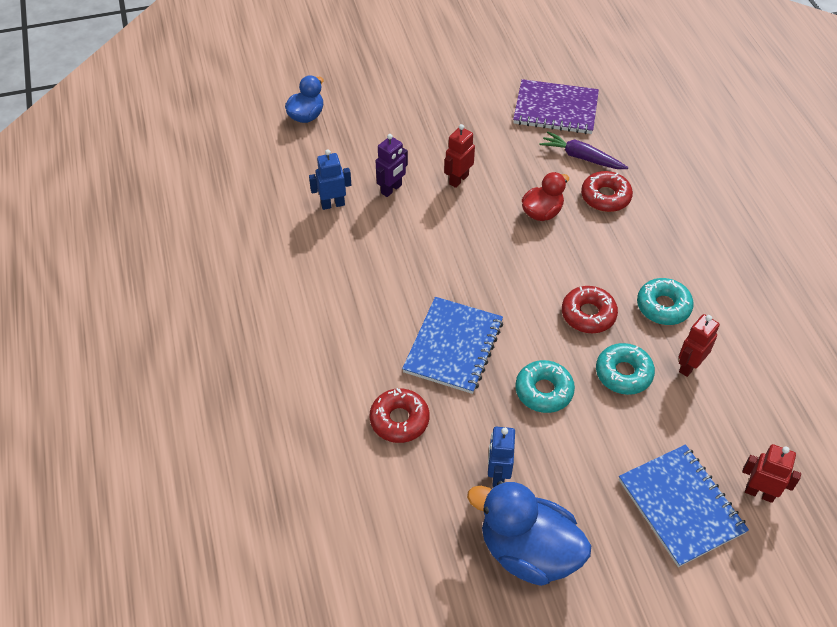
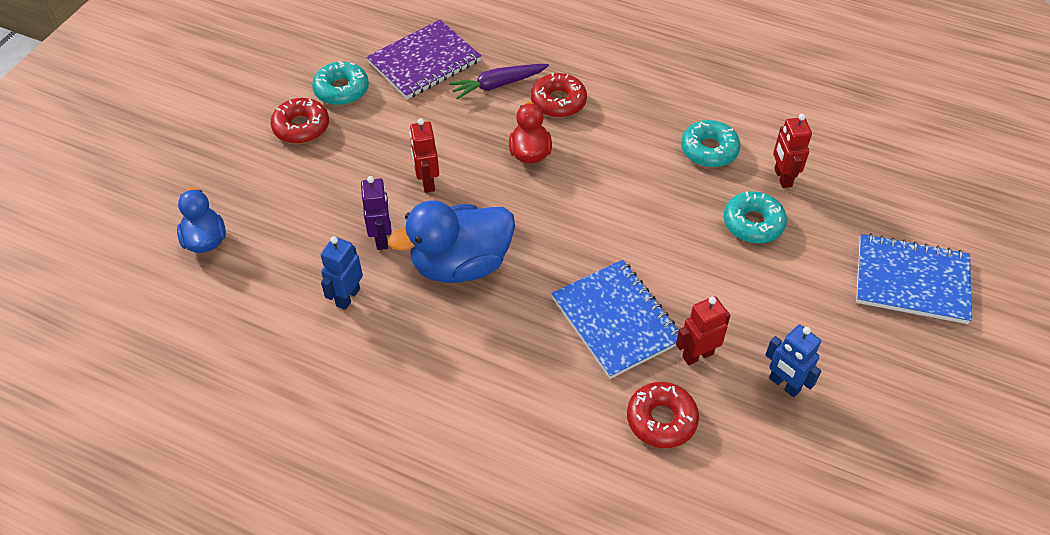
camera: 50 degrees left, 0 degrees up
blue duck [467,481,591,586] -> blue duck moved to [388,200,515,283]
turquoise donut [515,360,575,413] -> turquoise donut moved to [312,61,369,105]
red donut [562,286,618,333] -> red donut moved to [271,98,329,144]
red robot [742,444,801,503] -> red robot moved to [676,296,730,365]

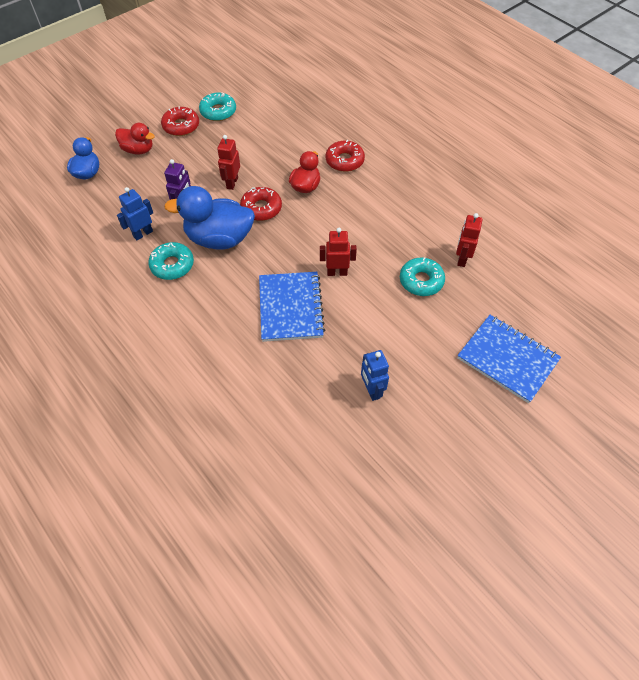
camera: 25 degrees right, 5 degrees up
purple notebook [366,20,481,99] -> none
purple carrot [449,64,549,99] -> none
red donut [627,382,699,448] -> red donut moved to [240,187,282,221]
red robot [676,296,730,365] -> red robot moved to [320,228,357,276]
turquoise donut [681,120,741,167] -> turquoise donut moved to [148,242,194,280]
none -> red duck [115,123,155,154]

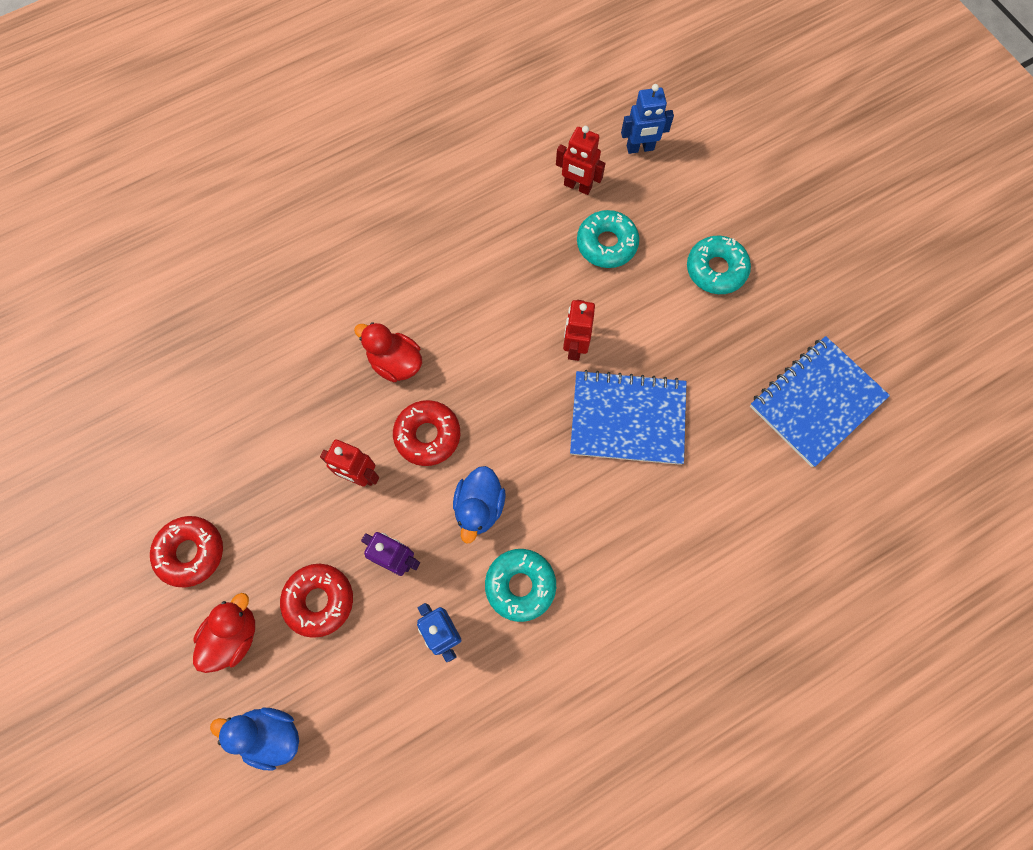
camera: 80 degrees left, 15 degrees up
blue duck [164,186,255,250] -> blue duck [453,466,506,544], size x0.58
turquoise donut [199,93,236,121] -> turquoise donut moved to [687,236,751,294]
red donut [326,140,365,172] -> red donut moved to [280,564,353,638]
blue robot [361,350,389,401] -> blue robot moved to [621,84,674,154]
blue notebook [457,315,561,403] -> blue notebook moved to [750,336,890,467]

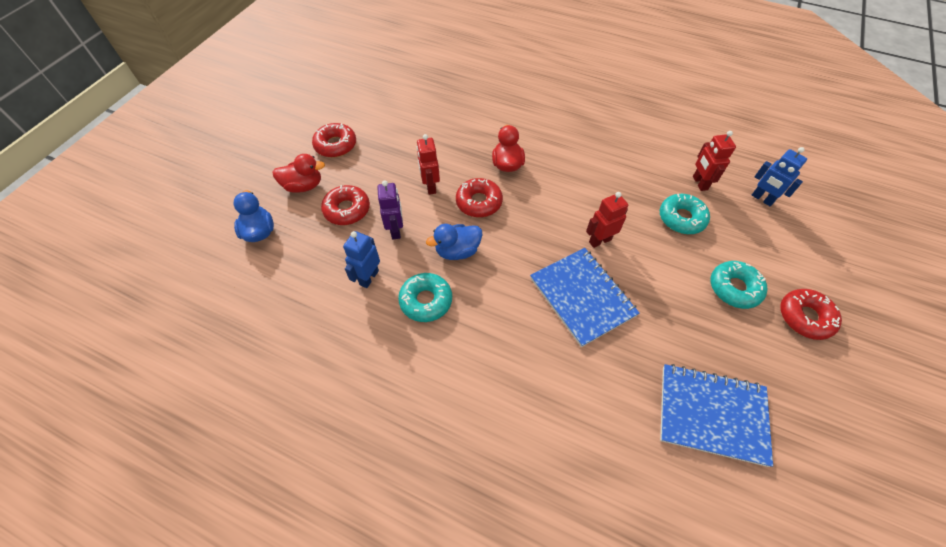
camera: 55 degrees right, 15 degrees down
none -> red donut [780,289,842,340]

